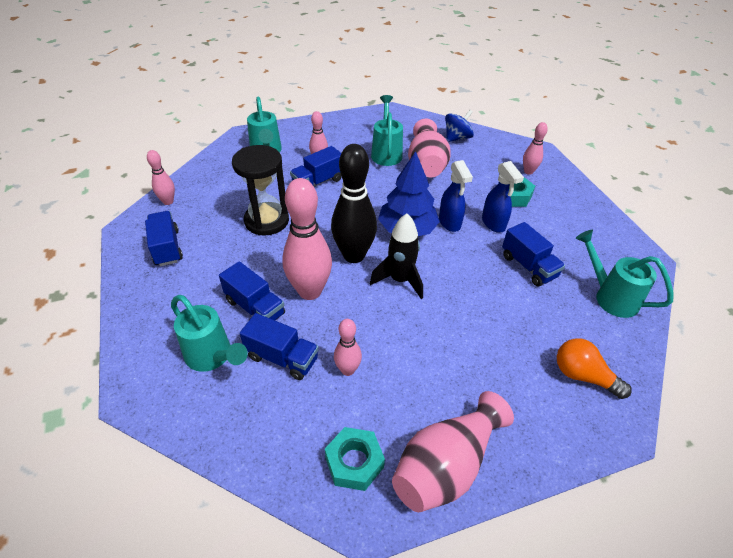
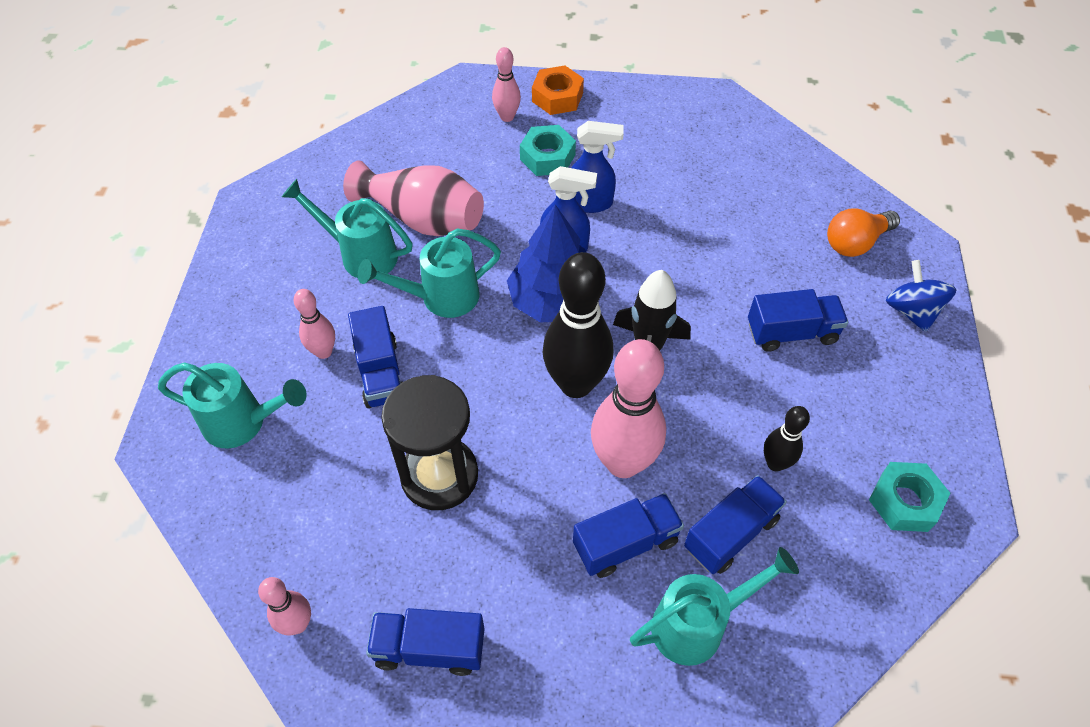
camera: 65 degrees left, 10 degrees up
pink bowling pin [334,319,362,376] -> black bowling pin [764,406,810,471]
pink vase [392,391,514,513] -> none
blue spinning top [445,110,474,142] -> blue spinning top moved to [886,260,956,332]
blue truck [502,222,565,287] -> blue truck moved to [748,289,848,352]
turquoise watering can [576,230,674,318] -> turquoise watering can moved to [358,228,501,318]
none -> orange nut [532,65,584,115]

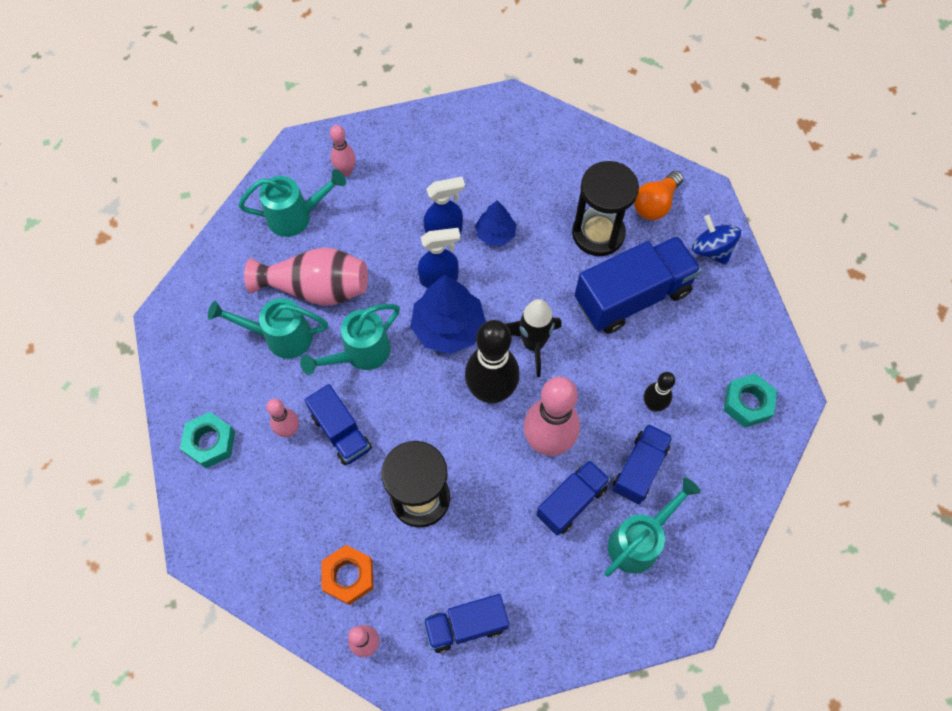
camera: 20 degrees left, 10 degrees up
turquoise watering can [158,363,307,448] -> turquoise watering can moved to [238,169,346,237]
turquoise nut [520,125,576,176] -> turquoise nut moved to [180,412,235,468]
orange nut [532,65,584,115] -> orange nut moved to [321,545,374,605]
blue truck [748,289,848,352] -> blue truck [575,236,701,334], size x1.68
none -> blue tree [475,201,517,246]
none -> black hourglass [572,161,639,256]

